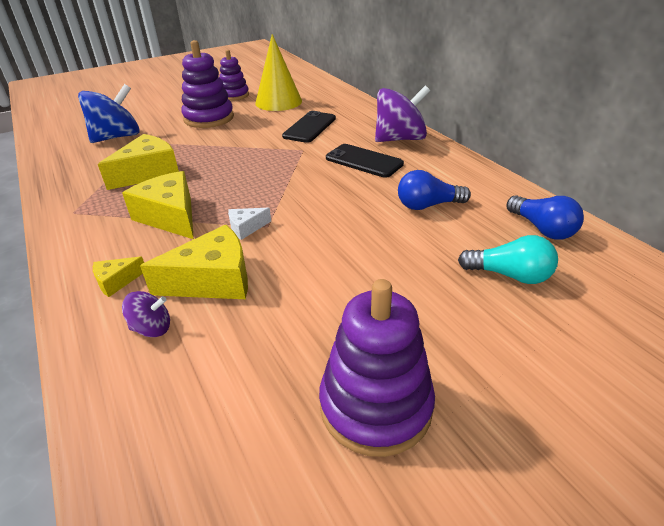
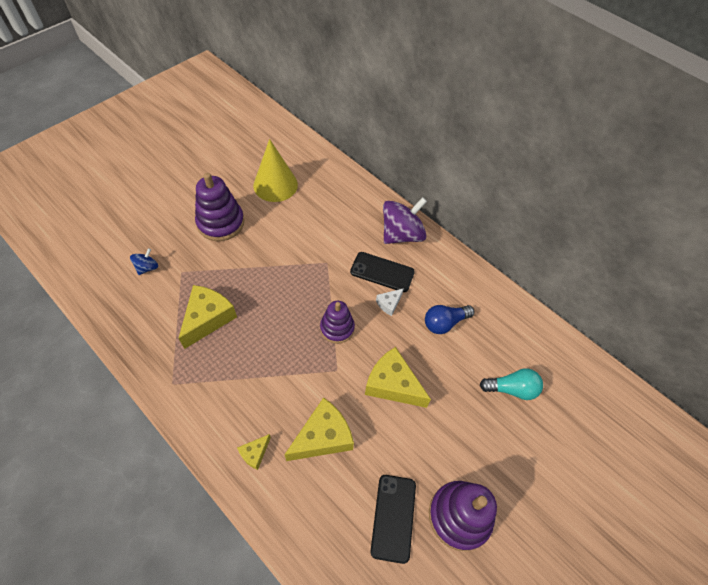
camera: 20 degrees left, 20 degrees up
blue spinning top [78,84,140,143] -> blue spinning top [130,248,158,275], size x0.48
yellow cheese [122,171,194,239] -> yellow cheese moved to [365,347,431,408]
purple spinning top [122,291,170,337] -> none
purple stacking toy [219,50,249,101] -> purple stacking toy moved to [320,301,355,344]
white cheese [228,208,271,240] -> white cheese moved to [376,288,404,316]
black phone [282,111,336,143] -> black phone moved to [371,475,416,564]
blue light bulb [507,195,584,239] -> none

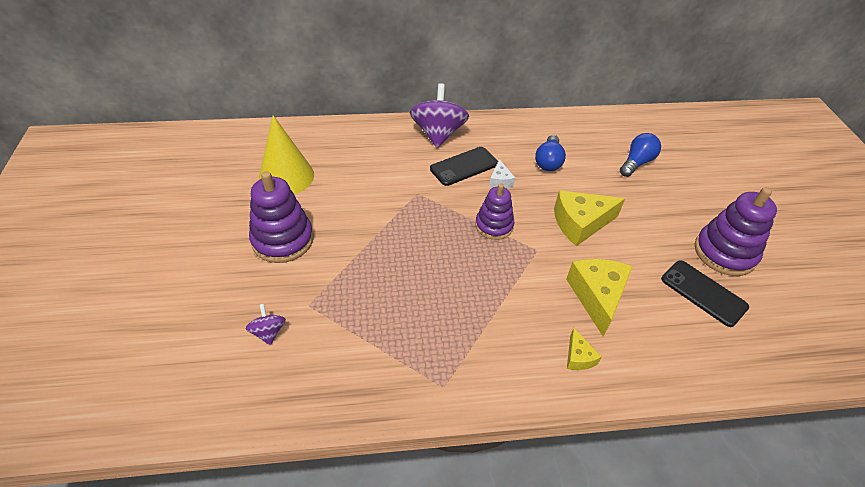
camera: 50 degrees left, 10 degrees down
blue spinning top [130,248,158,275] -> purple spinning top [246,304,286,345]
yellow cheese [178,285,237,349] -> none
turquoise light bulb [480,368,543,400] -> blue light bulb [620,133,661,177]

